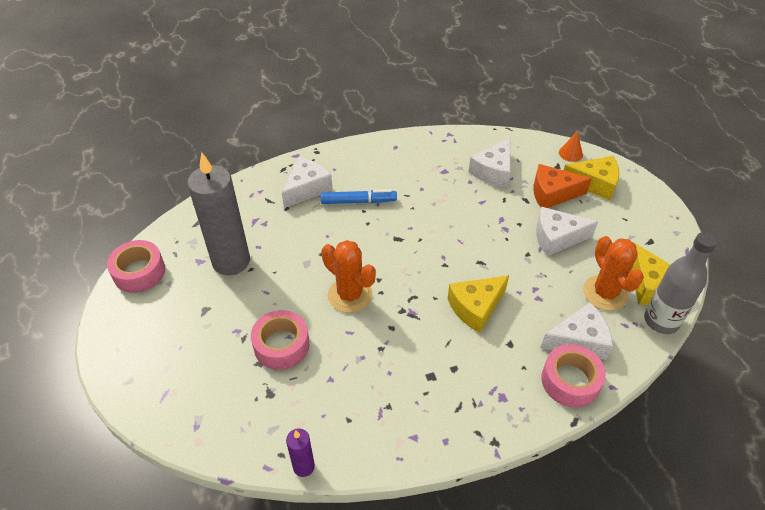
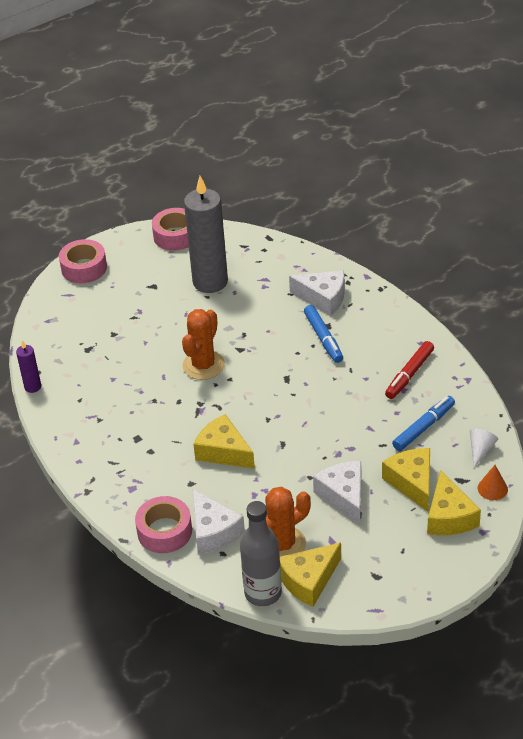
camera: 75 degrees right, 5 degrees down
pink tape [251,310,309,370] -> pink tape moved to [59,239,107,283]
white cheese [469,138,511,187] -> blue marker [392,396,455,451]
orange cheese [534,164,592,208] -> yellow cheese [382,448,430,511]
none -> red marker [385,341,434,399]
none -> white cone [470,429,498,467]

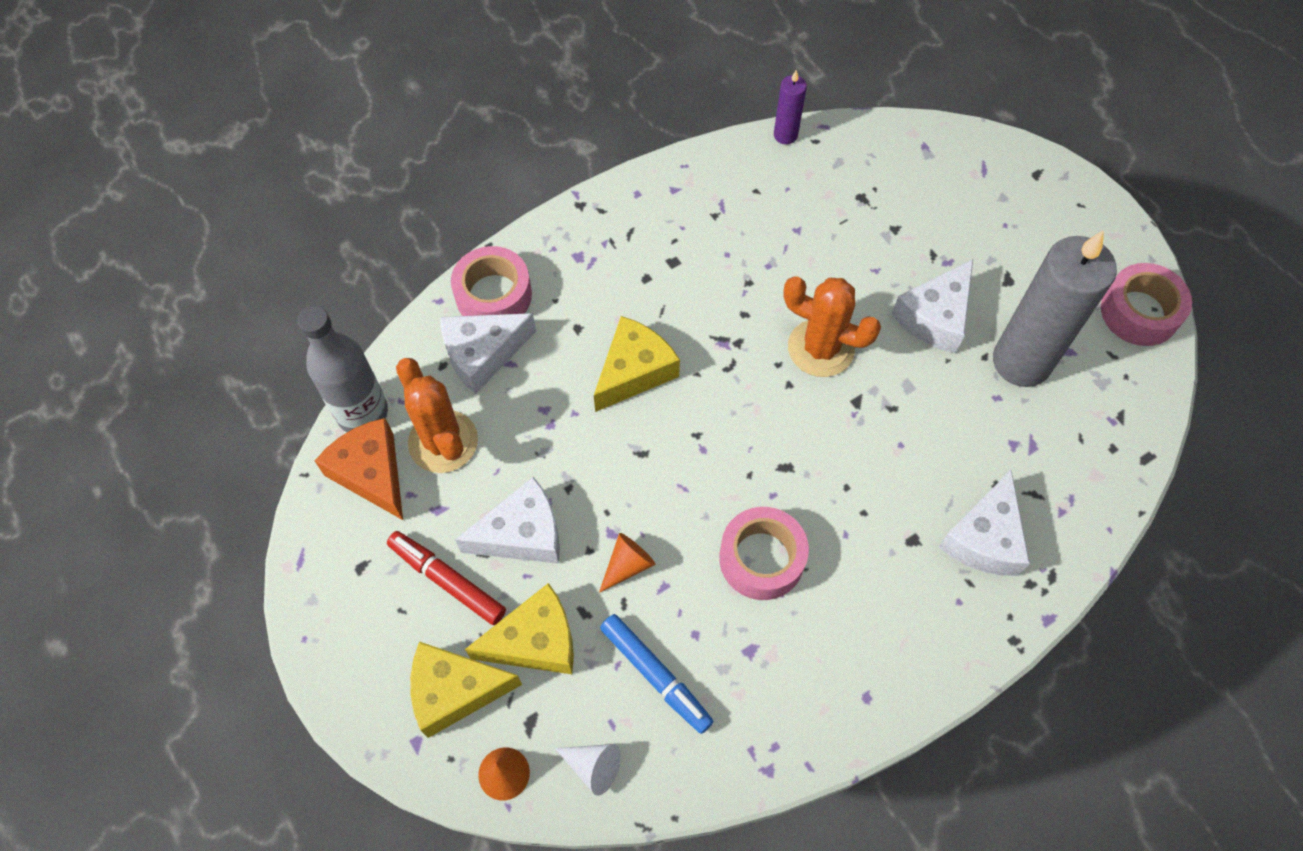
camera: 90 degrees right, 20 degrees up
pink tape [59,239,107,283] -> pink tape moved to [719,507,809,600]
yellow cheese [280,543,341,607] -> orange cheese [315,418,403,520]
blue marker [304,305,343,363] -> none
red marker [385,341,434,399] -> red marker moved to [387,531,506,625]
none -> orange cone [599,533,656,593]
none -> white cheese [891,259,973,353]

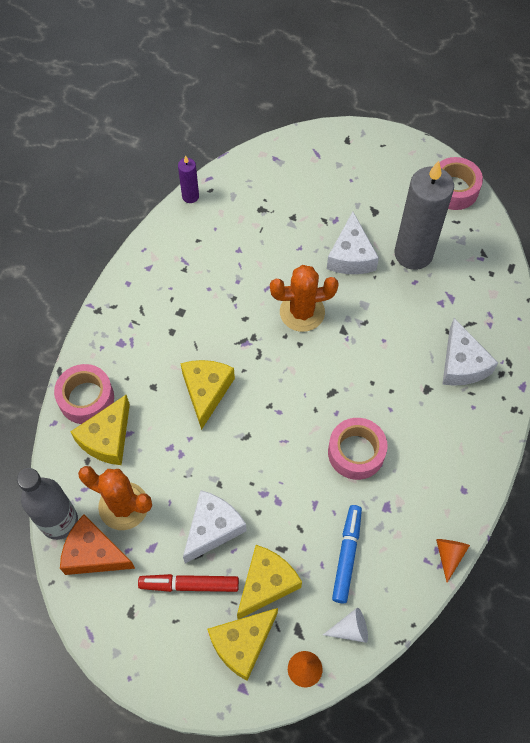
camera: 35 degrees left, 0 degrees up
white cheese [440,313,536,394] -> yellow cheese [71,395,130,465]
orange cone [599,533,656,593] -> orange cone moved to [436,539,470,583]
blue marker [600,614,714,734] -> blue marker turned 90 degrees counterclockwise [332,505,362,603]

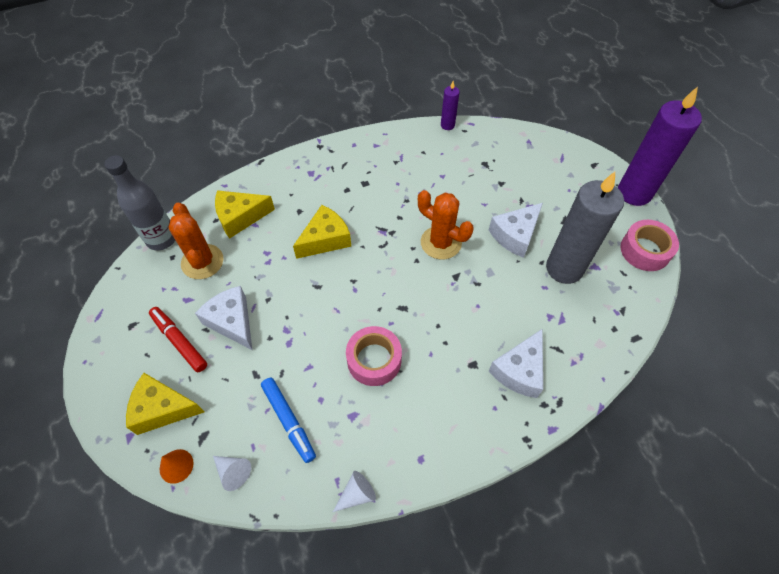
camera: 45 degrees right, 5 degrees down
pink tape [54,364,114,424] -> none
orange cheese [60,514,135,575] -> none
white cheese [183,490,246,563] -> white cheese turned 120 degrees counterclockwise [195,286,252,350]
yellow cheese [237,545,302,620] -> none
blue marker [332,505,362,603] -> blue marker turned 90 degrees clockwise [261,378,316,463]
orange cone [436,539,470,583] -> white cone [333,471,376,512]
none -> purple candle [618,87,702,206]

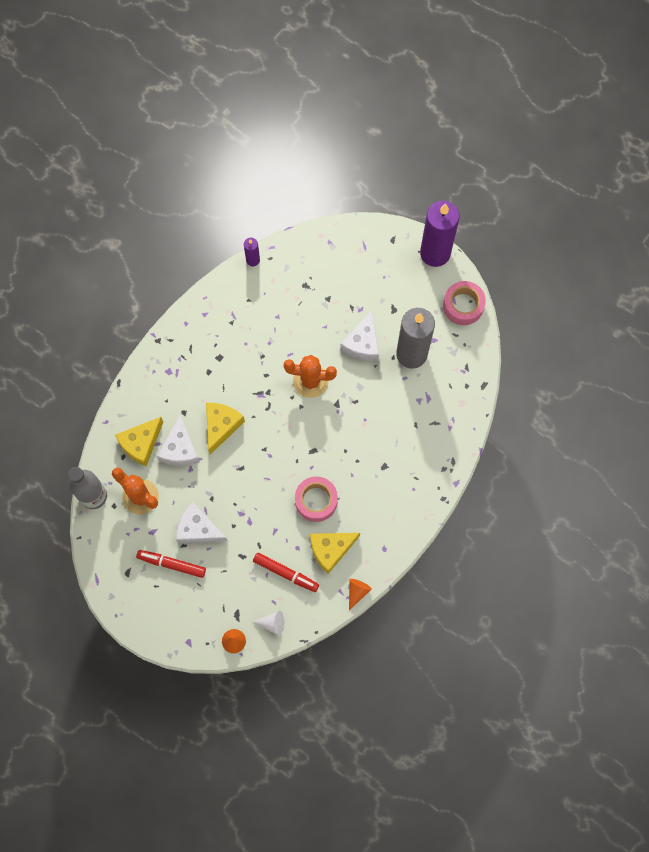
camera: 30 degrees left, 15 degrees up
yellow cheese [126,373,204,435] -> yellow cheese moved to [310,533,360,574]
blue marker [261,378,316,463] -> red marker [253,553,319,592]
white cone [333,471,376,512] -> orange cone [349,579,372,610]
white cheese [489,329,543,398] -> white cheese moved to [157,415,200,466]

